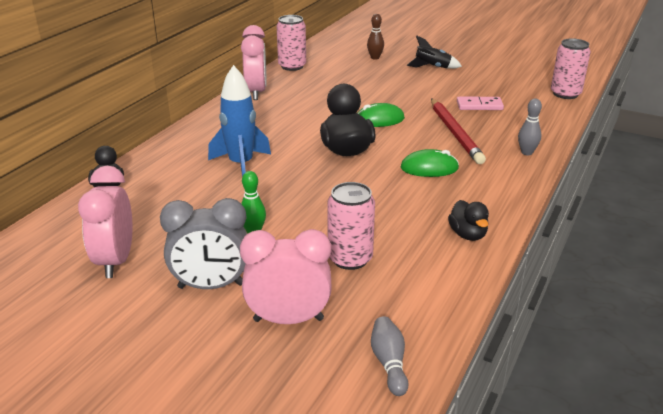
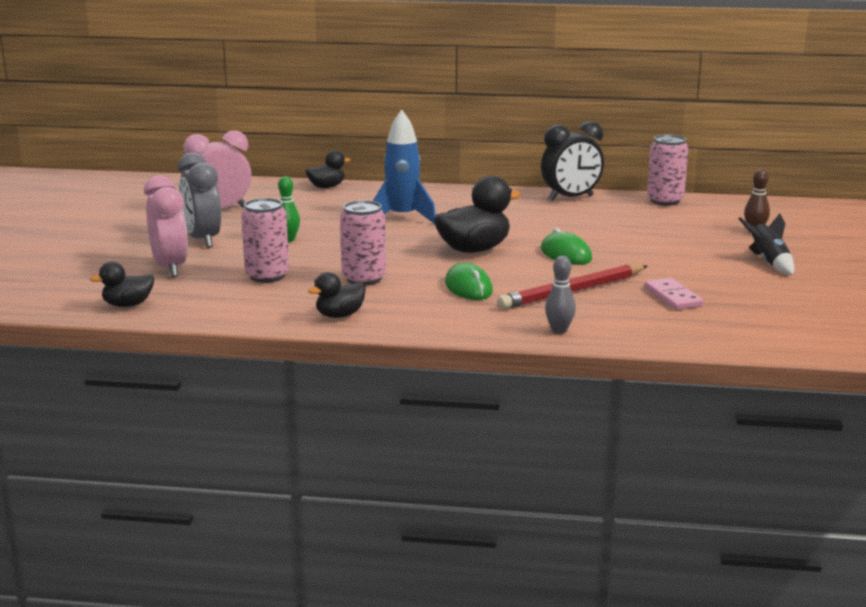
camera: 70 degrees right, 10 degrees down
pink clock [241,25,266,100] -> black clock [541,121,604,201]
grey bowling pin [371,316,409,396] -> black duck [90,261,154,307]
pink can [551,38,591,99] -> pink can moved to [340,200,386,286]

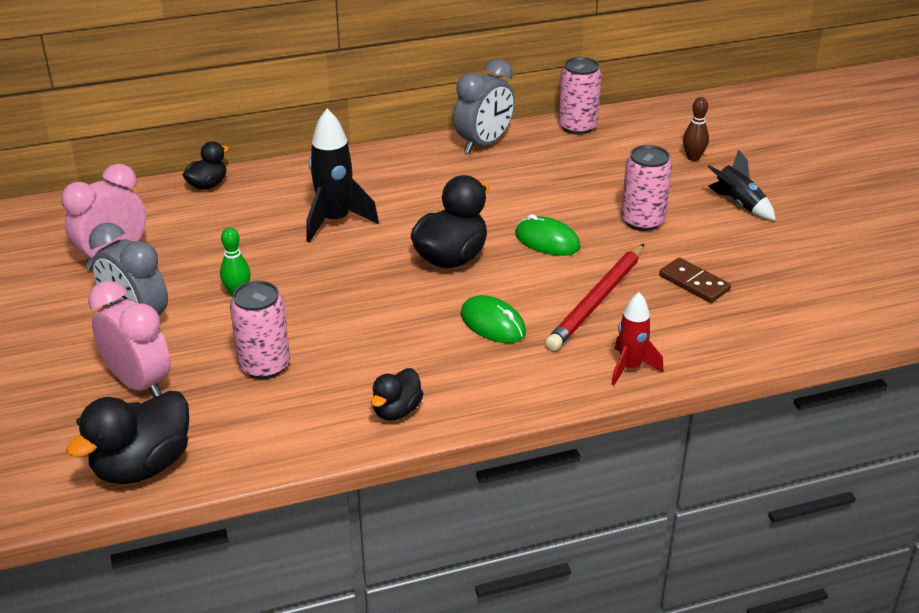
camera: 25 degrees left, 15 degrees up
black duck [90,261,154,307] -> black duck [66,391,189,484], size x1.74
pink can [340,200,386,286] -> pink can moved to [621,145,672,231]
blue rocket [373,110,436,224] -> black rocket [306,109,379,243]
black clock [541,121,604,201] -> grey clock [454,59,515,154]
grey bowling pin [545,256,576,334] -> red rocket [611,292,663,386]
pink domino [645,278,703,310] -> brown domino [659,257,731,303]

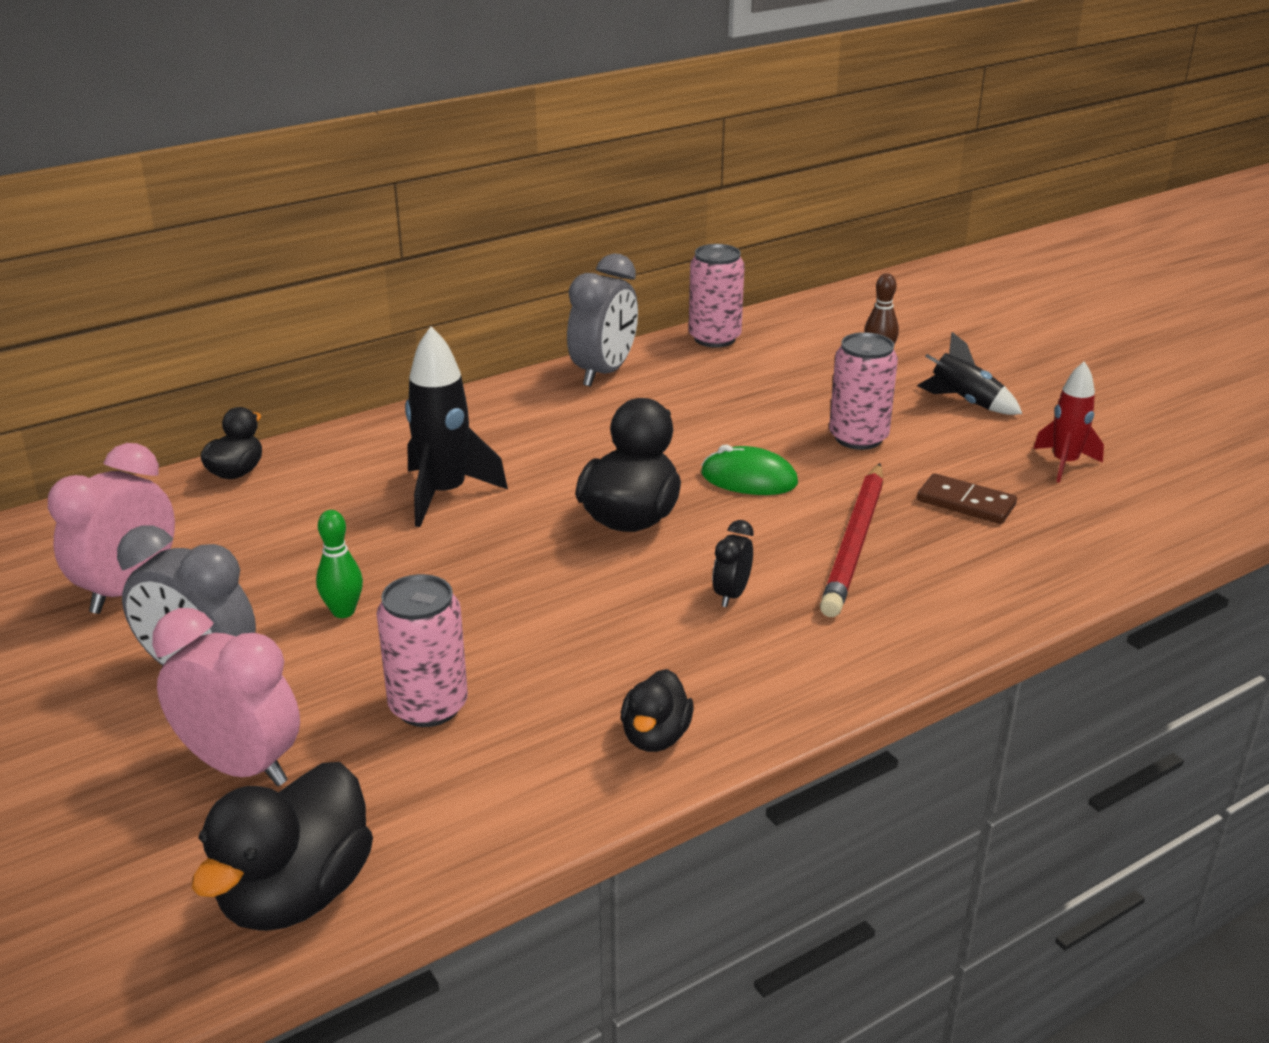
camera: 15 degrees left, 5 degrees down
green mouse [461,295,526,343] -> black clock [713,520,753,607]
red rocket [611,292,663,386] -> red rocket moved to [1033,361,1104,483]

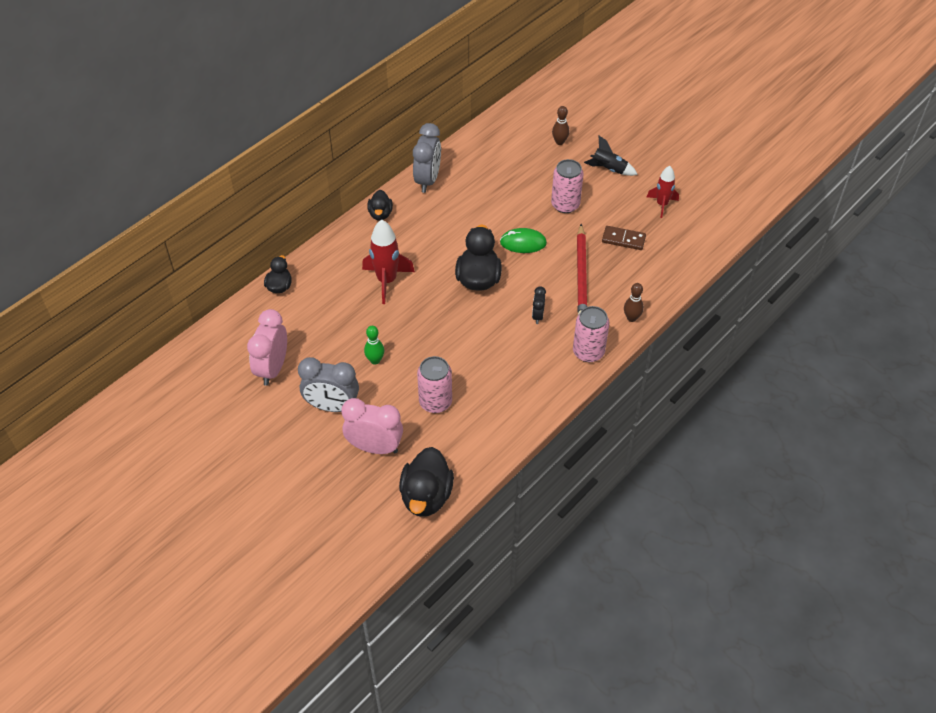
camera: 15 degrees left, 20 degrees up
black rocket [405,327,508,527] -> red rocket [362,220,415,304]
black duck [621,669,694,752] -> black duck moved to [367,190,393,221]
pink can [689,244,745,348] -> pink can moved to [573,306,609,362]
none -> brown bowling pin [624,283,644,322]

